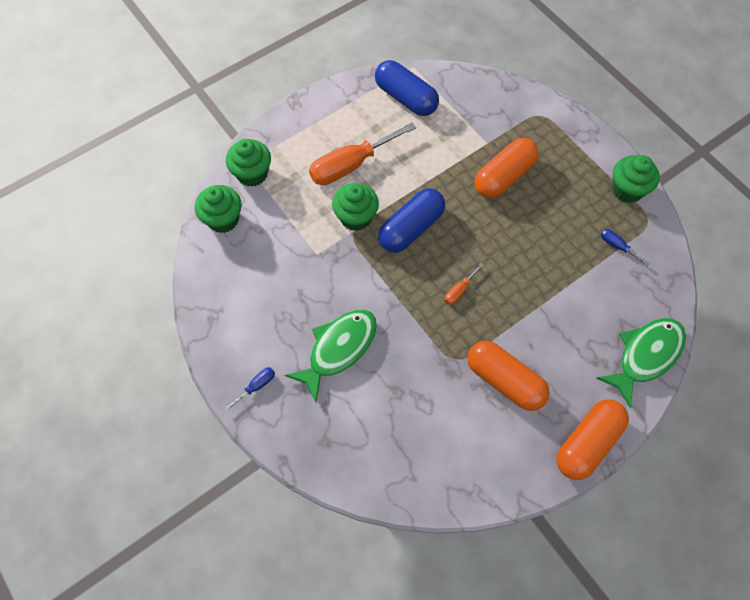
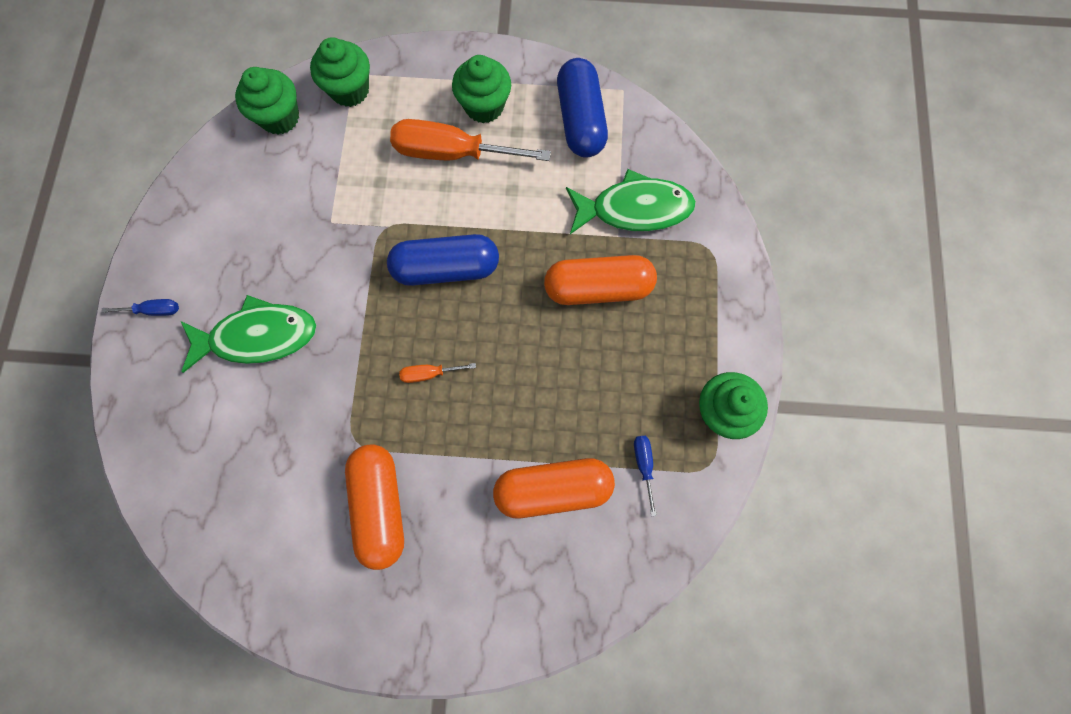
camera: 40 degrees right, 10 degrees up
green cupcake [332,183,379,231] -> green cupcake moved to [452,55,511,123]
orange capsule [556,399,629,480] -> orange capsule moved to [493,458,615,518]
green fish [596,318,686,408] -> green fish moved to [566,169,696,234]

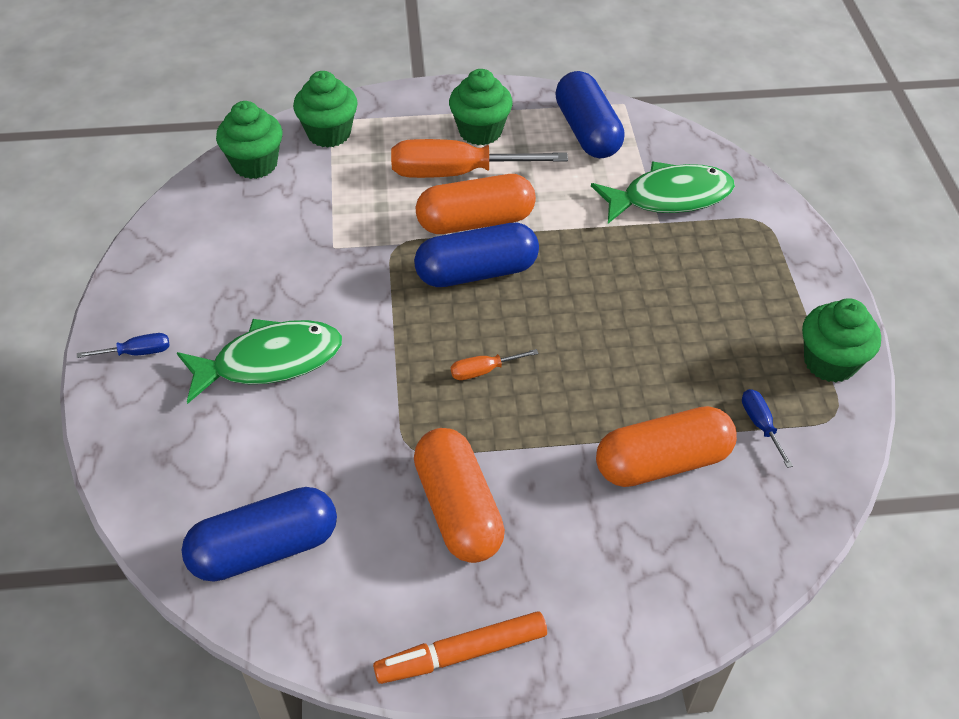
camera: 10 degrees left, 25 degrees down
orange capsule [544,255,657,305] -> orange capsule moved to [416,174,536,234]
none -> blue capsule [181,487,337,582]
none -> orange marker [373,611,547,684]

